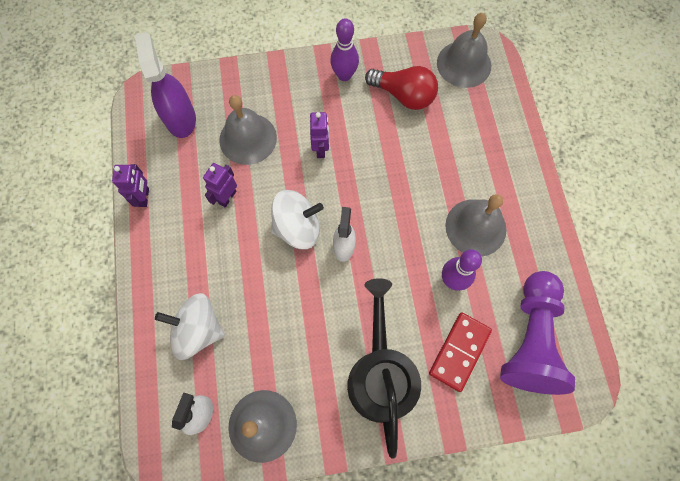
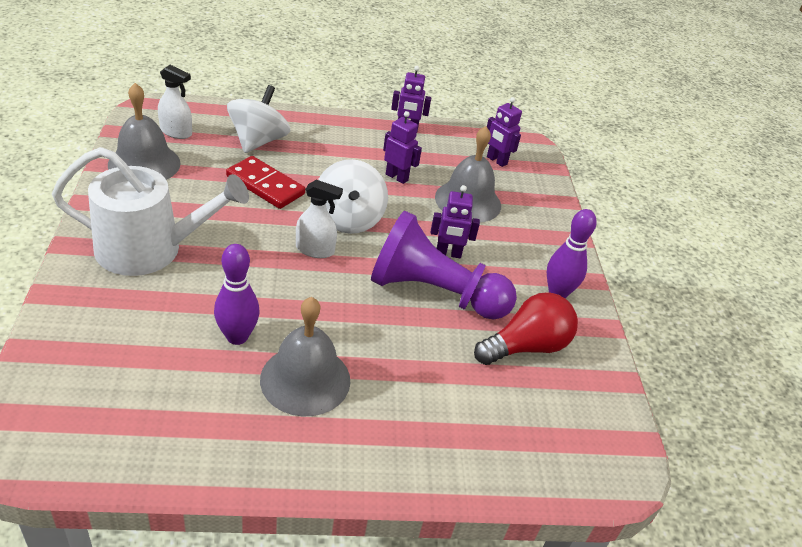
camera: 90 degrees right, 30 degrees down
purple spray bottle [135,32,196,138] -> purple robot [487,97,522,167]
black watering can [347,278,421,459] -> white watering can [52,147,249,276]
red light bulb [365,66,438,110] -> red light bulb turned 150 degrees counterclockwise [474,292,578,365]
red domino [429,312,492,392] -> red domino moved to [226,156,305,209]
grey bell [437,13,491,88] -> none
purple pawn [500,271,575,395] -> purple pawn moved to [371,210,517,320]

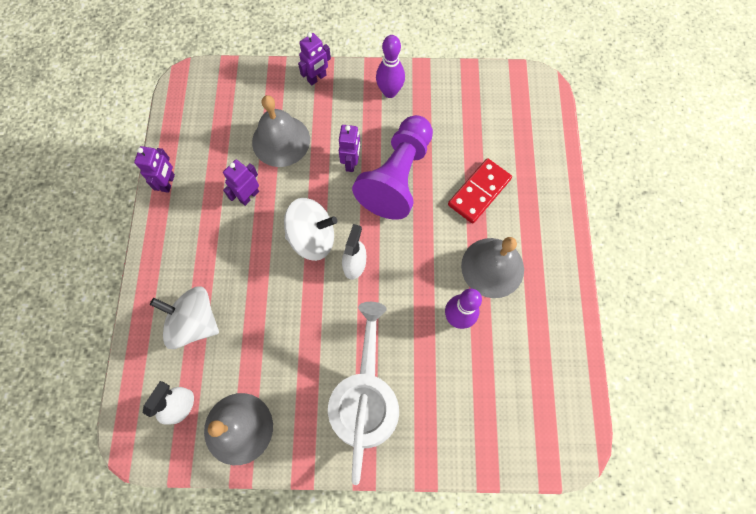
camera: 80 degrees left, 30 degrees up
red domino [226,156,305,209] -> red domino moved to [448,158,512,223]
red light bulb [474,292,578,365] -> none
purple robot [487,97,522,167] -> purple robot moved to [298,32,331,85]

